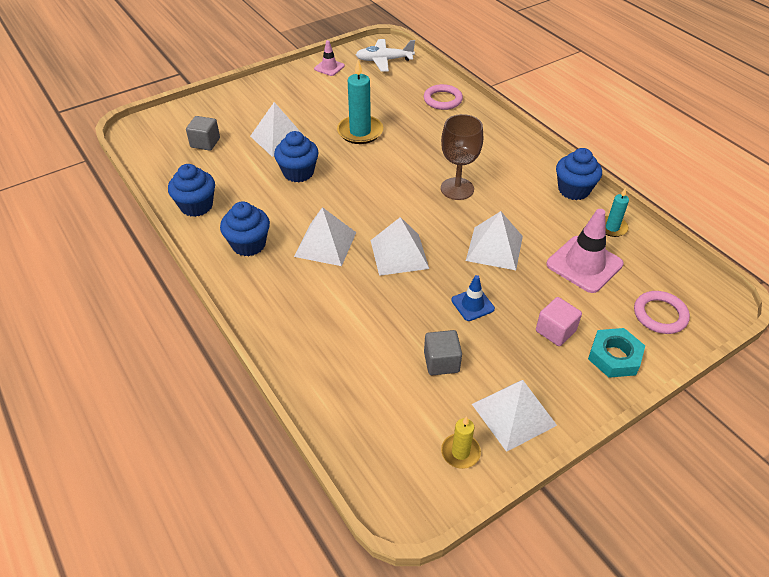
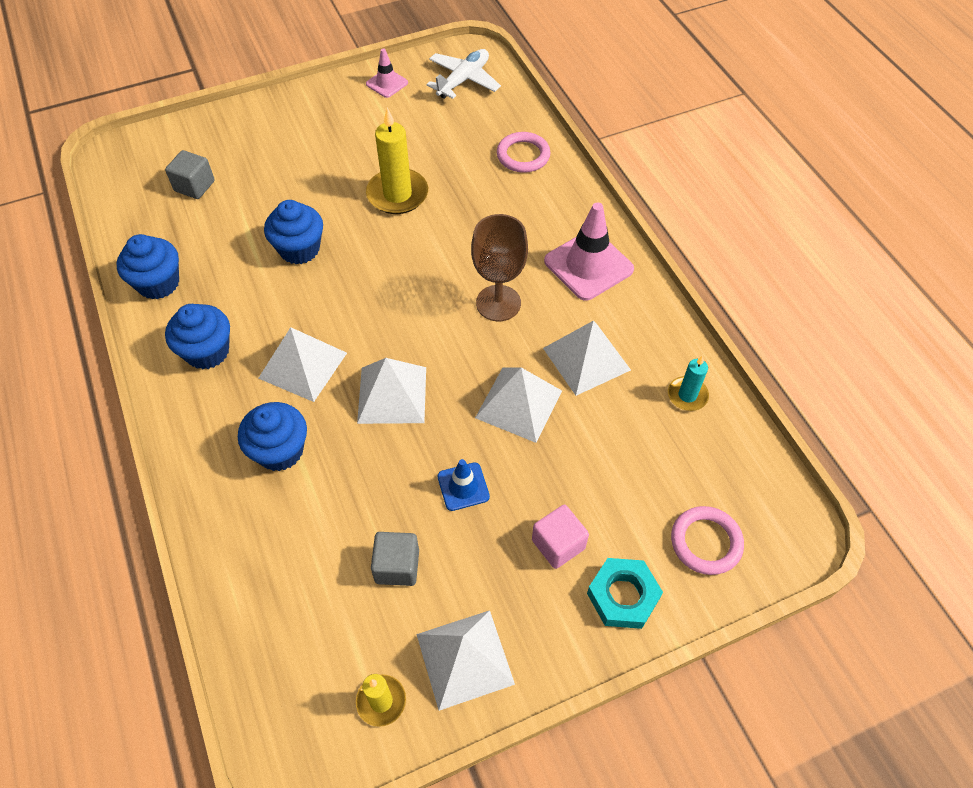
camera: 10 degrees right, 10 degrees up
white pyramid [250,102,304,157] -> white pyramid moved to [543,320,631,396]
turquoise candle [337,60,383,144] -> yellow candle [366,108,428,214]
white plane [356,39,415,72] -> white plane turned 120 degrees clockwise [426,49,501,99]
pink traffic cone [547,209,623,293] -> pink traffic cone moved to [544,203,634,301]
blue cupcake [556,148,602,200] -> blue cupcake moved to [238,402,307,471]

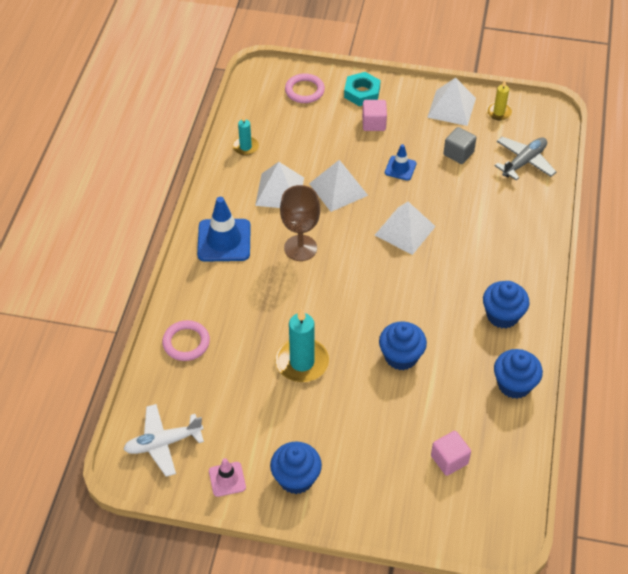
camera: 145 degrees left, 5 degrees down
grey cube [165,150,215,199] -> pink cube [431,431,471,476]
blue cupcake [238,402,307,471] -> blue cupcake moved to [270,441,322,494]
white pyramid [258,327,347,402] -> none
yellow candle [366,108,428,214] -> turquoise candle [275,308,329,382]
pink traffic cone [544,203,634,301] -> blue traffic cone [197,197,251,262]
none -> grey plane [495,137,556,180]

